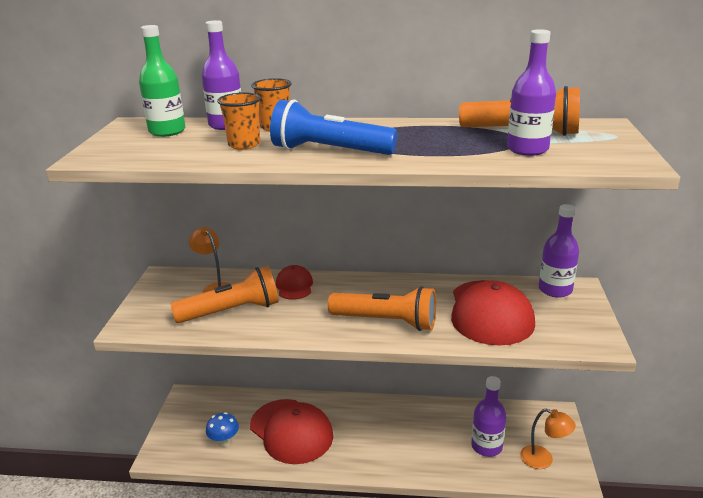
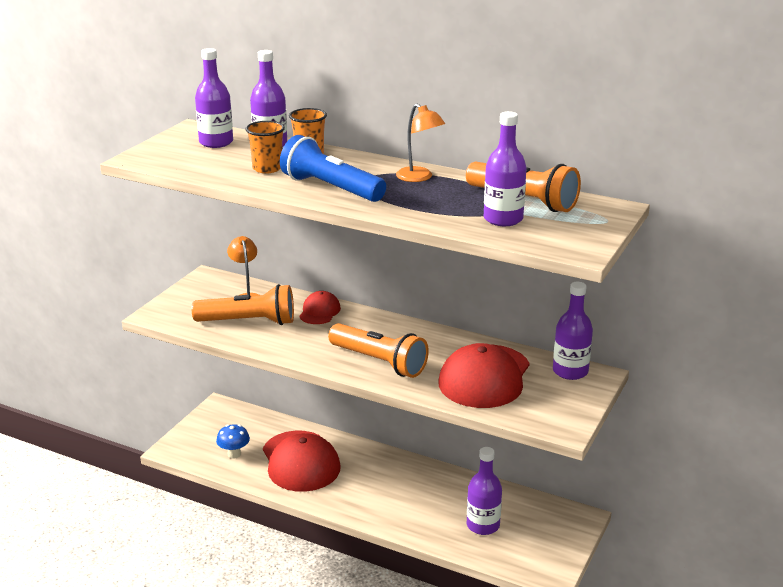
camera: 20 degrees right, 0 degrees up
green bottle [139,25,185,137] -> purple bottle [195,48,233,148]
orange lamp [520,409,576,469] -> orange lamp moved to [396,104,445,182]

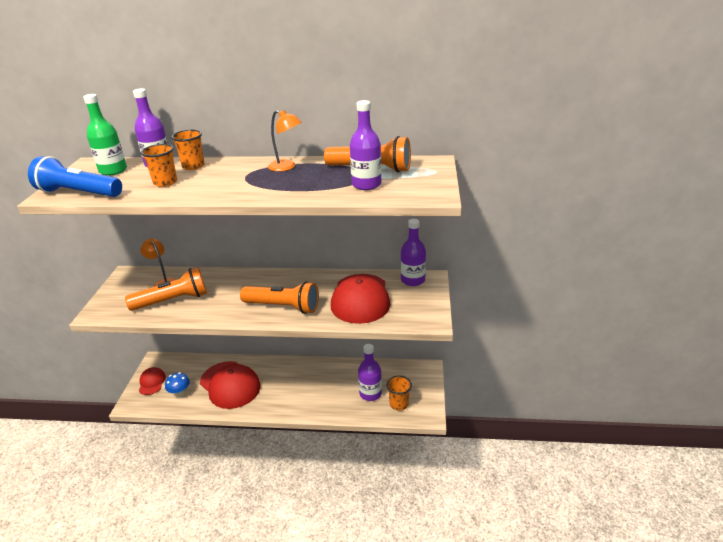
camera: 20 degrees left, 5 degrees up
purple bottle [195,48,233,148] -> green bottle [83,94,127,176]
blue flashlight [280,135,386,202] -> blue flashlight moved to [28,156,122,197]
red cap [299,291,341,324] -> red cap moved to [139,367,166,395]
none -> orange cup [386,375,412,411]

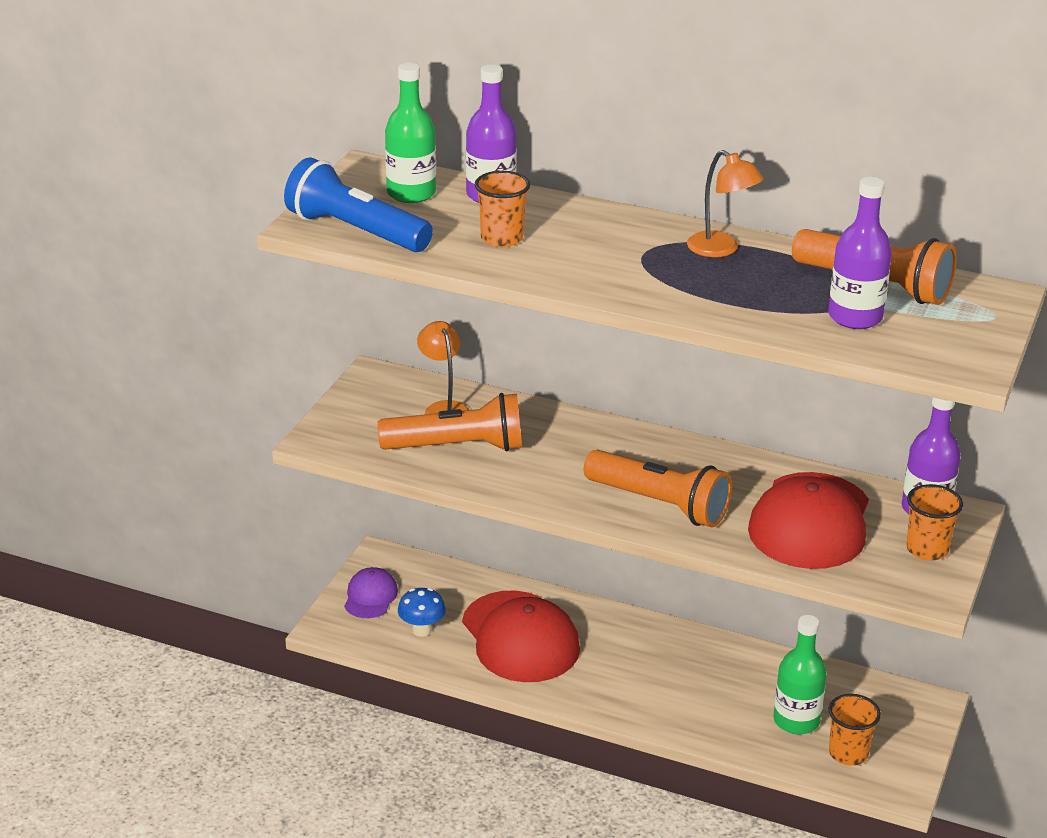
camera: 15 degrees right, 0 degrees up
red cap [139,367,166,395] -> purple cap [344,567,398,618]
orange cup [171,130,205,170] -> orange cup moved to [906,484,963,561]
purple bottle [358,344,382,401] -> green bottle [773,615,827,734]

